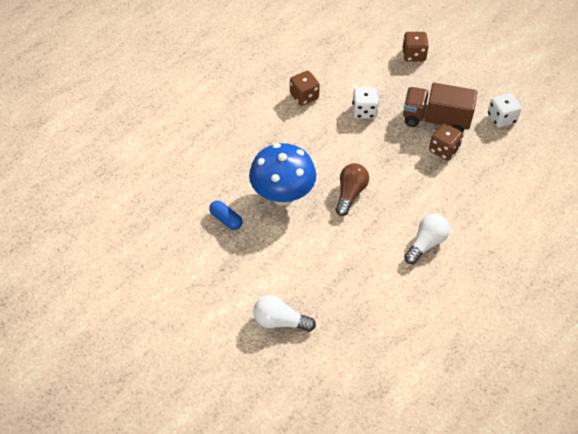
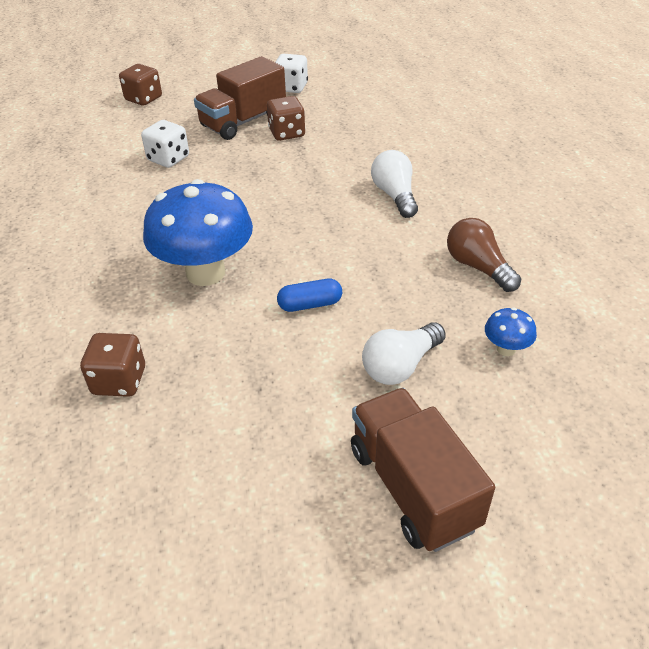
camera: 55 degrees left, 10 degrees down
blue capsule [209,201,242,230] -> blue capsule moved to [277,279,342,312]
brown dice [290,71,320,106] -> brown dice moved to [80,333,145,397]
brown light bulb [336,163,369,216] -> brown light bulb moved to [447,218,521,292]
none -> brown truck [351,388,495,552]
none -> blue mushroom [485,307,537,356]

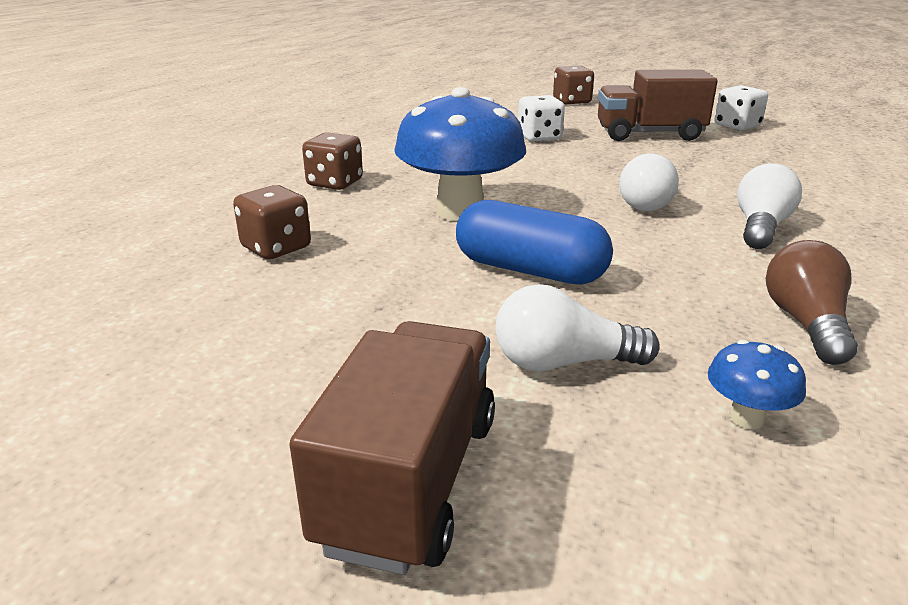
camera: 40 degrees right, 15 degrees down
brown dice [267,96,305,141] -> brown dice moved to [302,132,363,190]
blue capsule [277,279,342,312] -> blue capsule [456,200,613,285], size x1.77
none -> white light bulb [619,153,679,211]

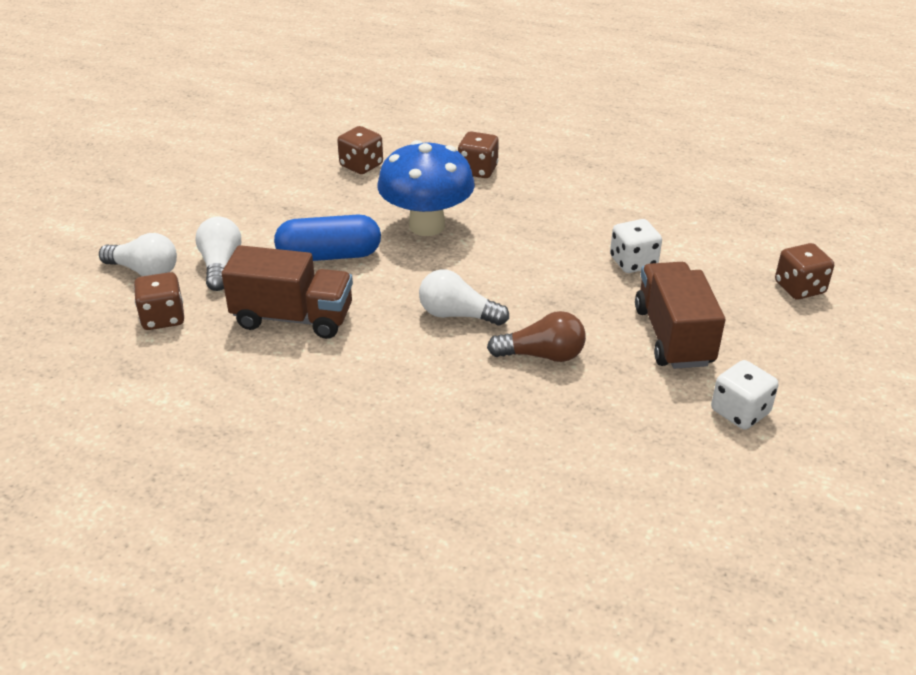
camera: 85 degrees right, 10 degrees up
brown truck [289,321,495,575] -> brown truck moved to [222,245,353,339]
blue capsule [456,200,613,285] -> blue capsule turned 60 degrees clockwise [274,214,381,261]
blue mushroom [708,340,806,430] -> brown dice [134,272,184,330]
white light bulb [737,163,802,249] -> white light bulb moved to [99,233,177,276]
brown light bulb [766,240,858,365] -> brown light bulb moved to [487,311,586,362]

